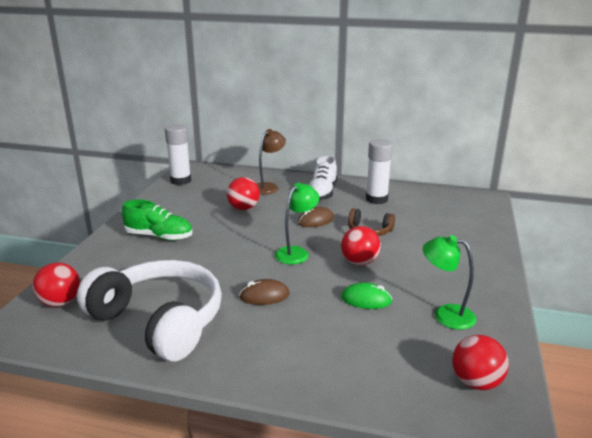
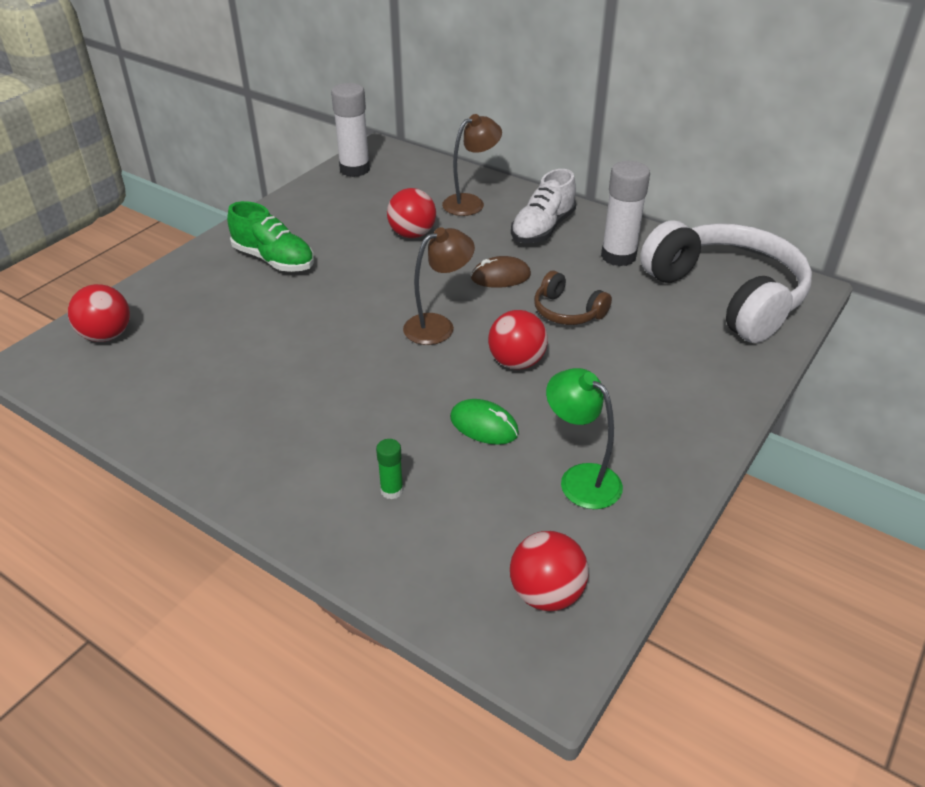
camera: 20 degrees right, 15 degrees up
white headphones [77,260,222,361] -> white headphones moved to [640,220,812,343]
brown mouse [239,279,290,305] -> none
green lamp [275,183,319,264] -> brown lamp [403,227,475,345]
none -> green glue stick [376,439,404,499]

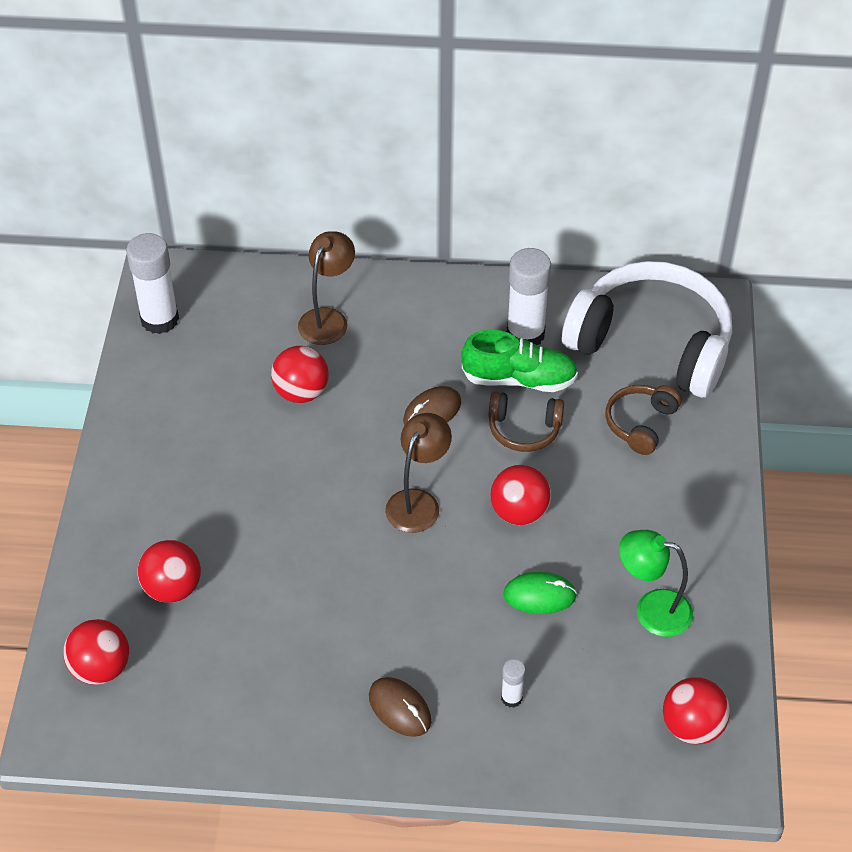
camera: 30 degrees left, 10 degrees up
green shoe [227,201,314,272] -> green shoe moved to [461,330,578,392]
green glue stick [376,439,404,499] -> white glue stick [501,659,526,708]
white shoe [511,169,576,243] -> none
none -> red ball [137,540,201,603]
none -> brown mouse [369,677,431,737]
none -> brown headphones [605,385,681,455]

